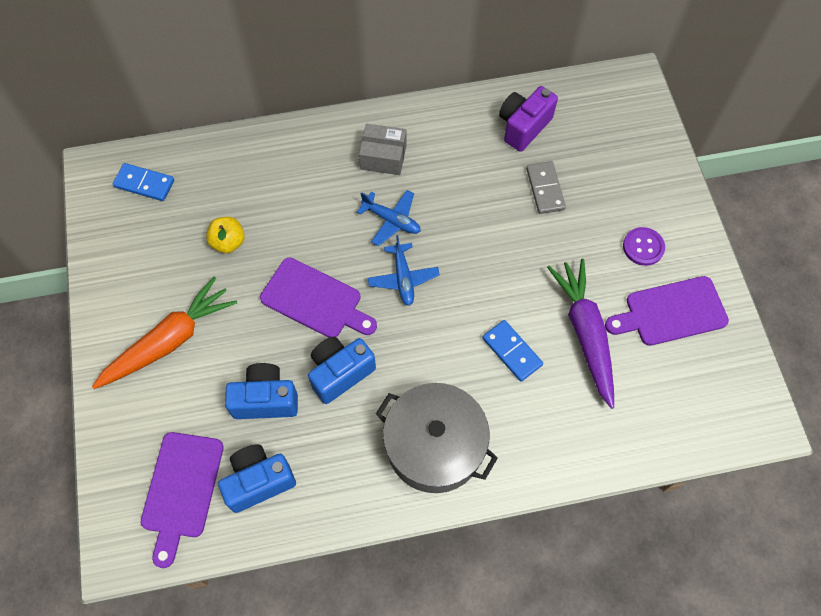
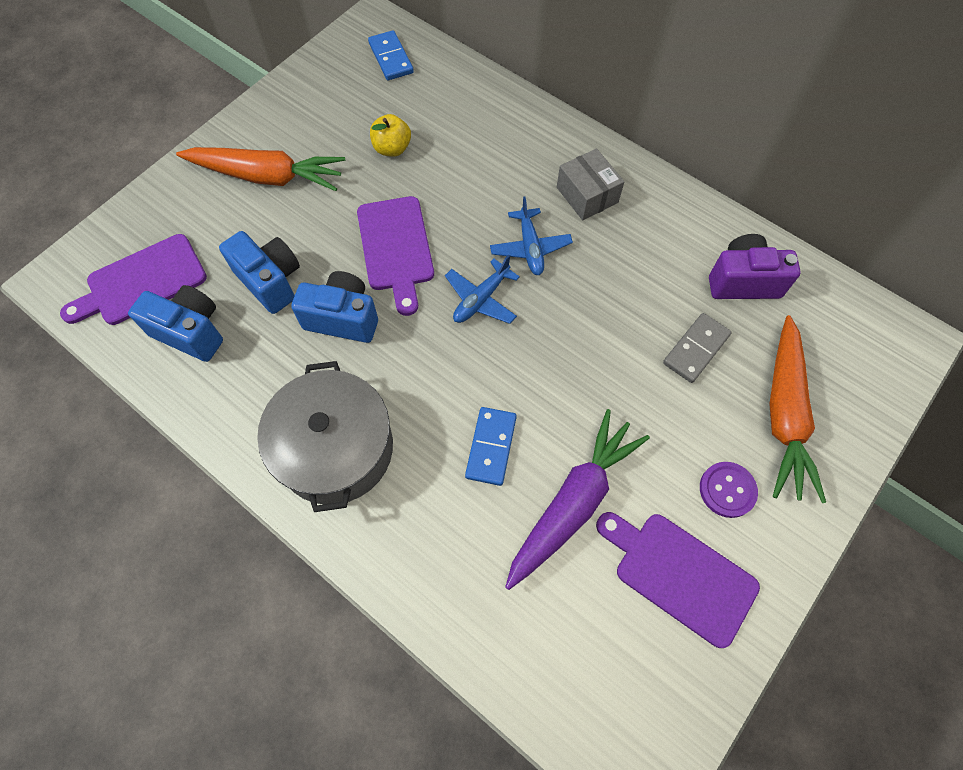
camera: 50 degrees right, 0 degrees up
none -> orange carrot [769,315,826,503]

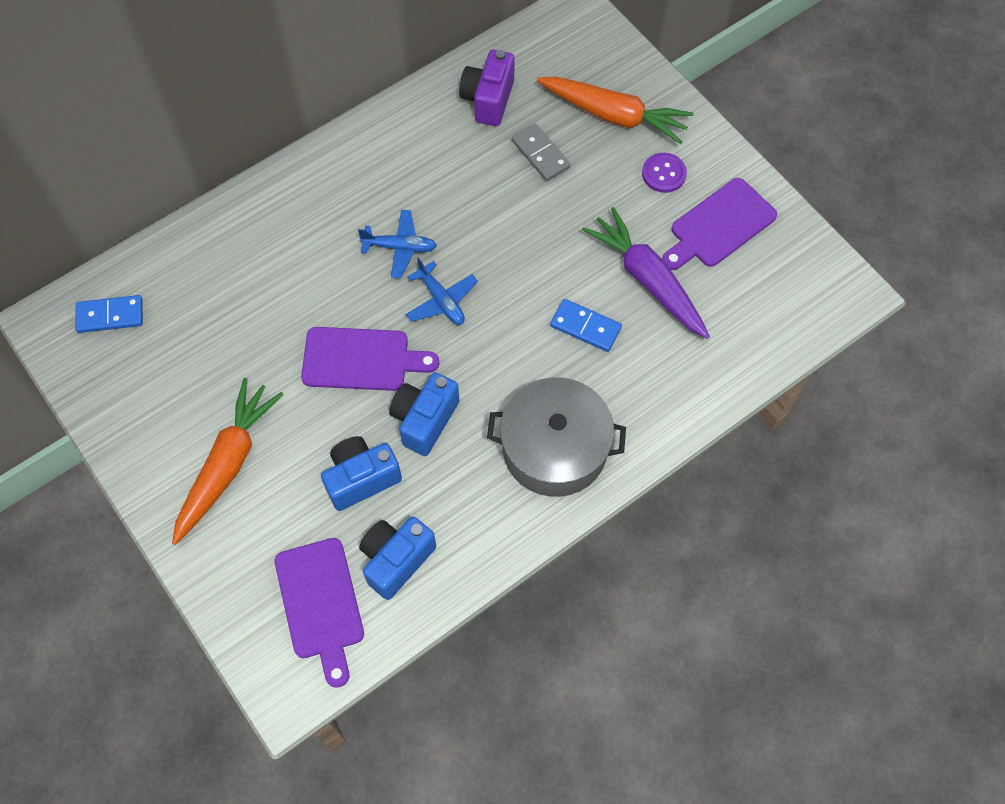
camera: 75 degrees left, 0 degrees up
yellow apple [370,114,411,157] -> none
grey box [557,148,624,220] -> none

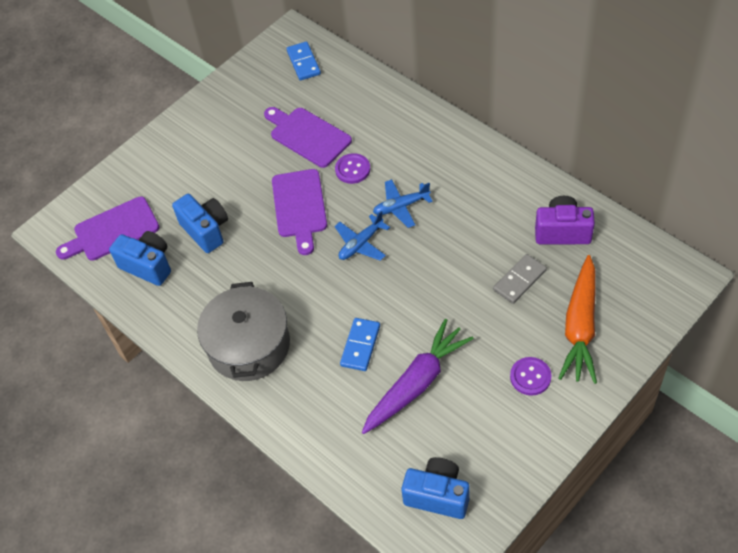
camera: 85 degrees right, 10 degrees down
orange carrot [172,378,284,545] -> none
blue plane [358,210,437,278] -> blue plane turned 75 degrees clockwise [373,179,433,228]
blue camera [389,372,459,456] -> blue camera moved to [402,457,470,519]
purple cutting board [662,178,777,270] -> purple cutting board moved to [264,107,352,168]
none -> purple button [335,153,370,184]

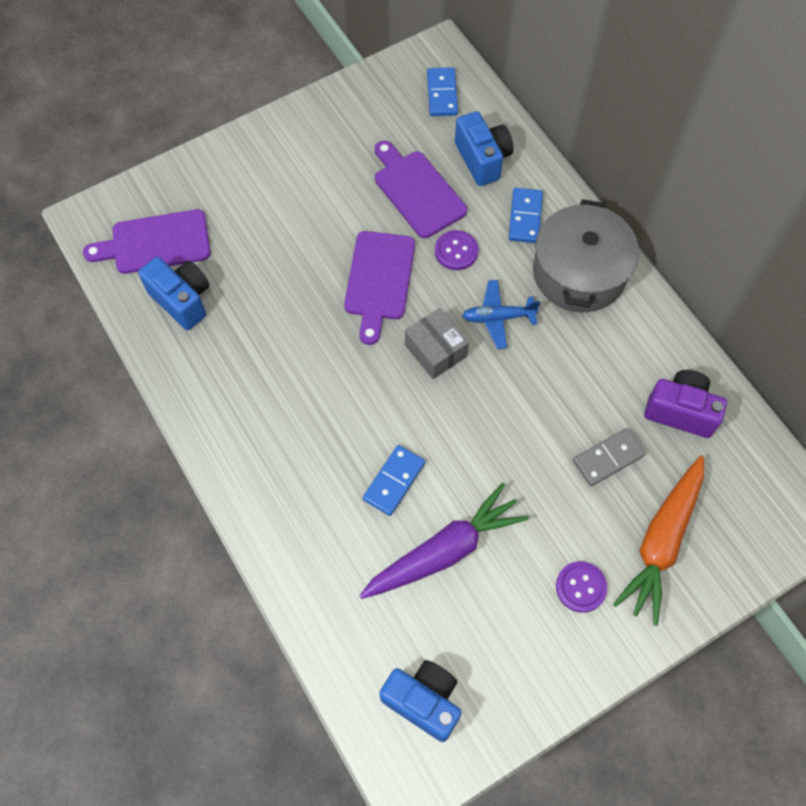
camera: 10 degrees right, 10 degrees up
blue camera [172,194,228,253] -> blue camera moved to [455,111,514,186]
grey pot [197,282,290,381] -> grey pot moved to [533,199,639,313]
blue plane [334,211,390,261] -> grey box [405,308,469,379]
none -> blue domino [509,188,543,243]

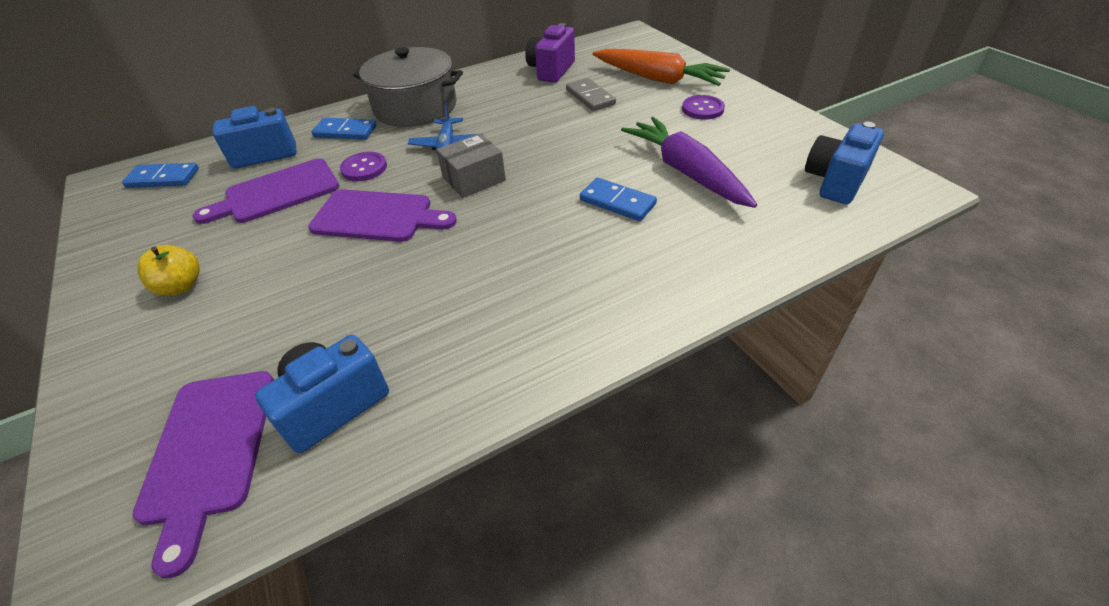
camera: 85 degrees left, 20 degrees down
none -> yellow apple [137,245,200,296]

